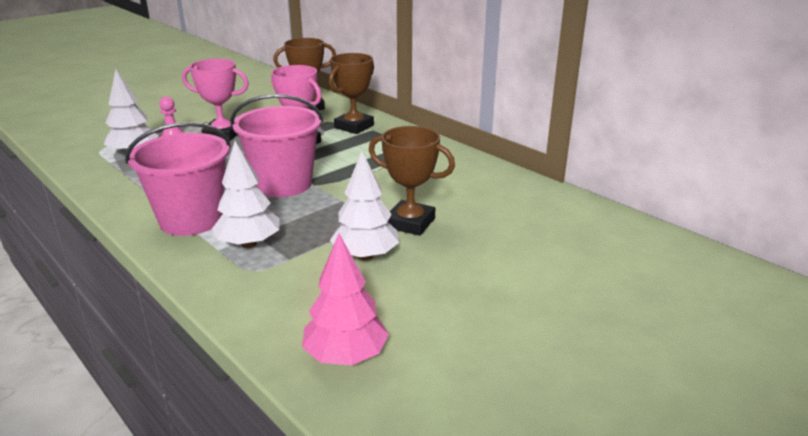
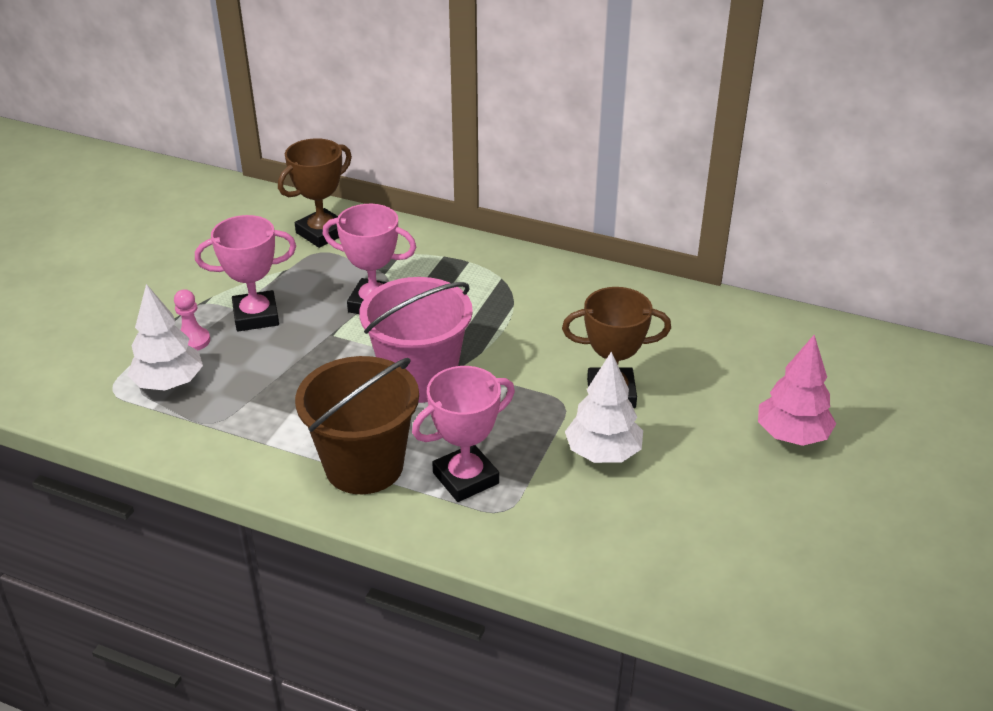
camera: 25 degrees left, 10 degrees up
pink bucket [125,122,231,236] -> brown bucket [295,356,419,494]
white tree [212,141,280,248] -> pink trophy [412,366,515,502]
pink tree [302,234,389,365] -> pink tree moved to [758,335,836,446]
brown trophy [329,53,374,134] -> none

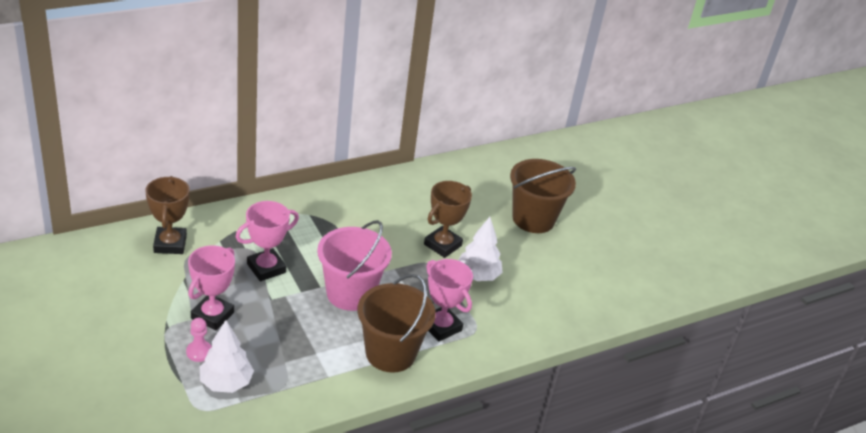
camera: 55 degrees left, 0 degrees up
pink trophy [412,366,515,502] -> pink trophy turned 45 degrees counterclockwise [426,259,473,342]
pink tree [758,335,836,446] -> brown bucket [510,159,576,233]

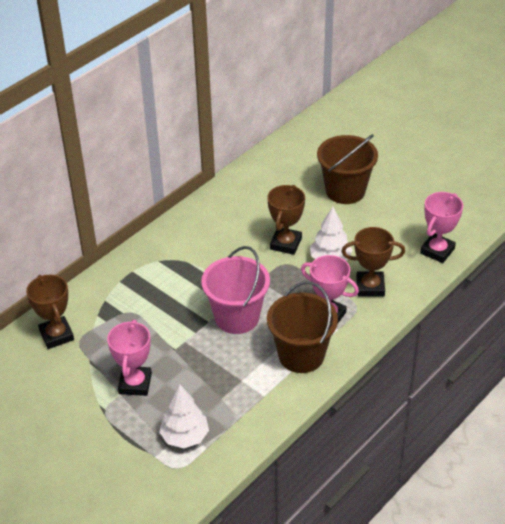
camera: 15 degrees left, 5 degrees up
pink pawn [186,318,212,362] -> none
pink trophy [236,201,299,281] -> pink trophy moved to [420,192,463,263]
none -> brown trophy [341,227,405,297]

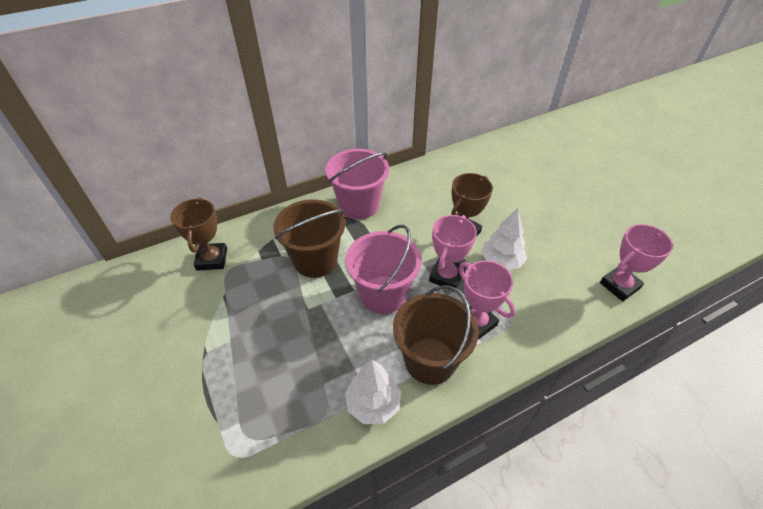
camera: 20 degrees right, 5 degrees up
pink trophy [107,319,152,396] -> pink trophy moved to [429,215,477,290]
white tree [159,384,209,448] -> white tree moved to [345,360,401,424]
brown bucket [317,134,378,204] -> brown bucket moved to [273,199,345,278]
brown trophy [341,227,405,297] -> none
none -> pink bucket [325,149,389,220]

